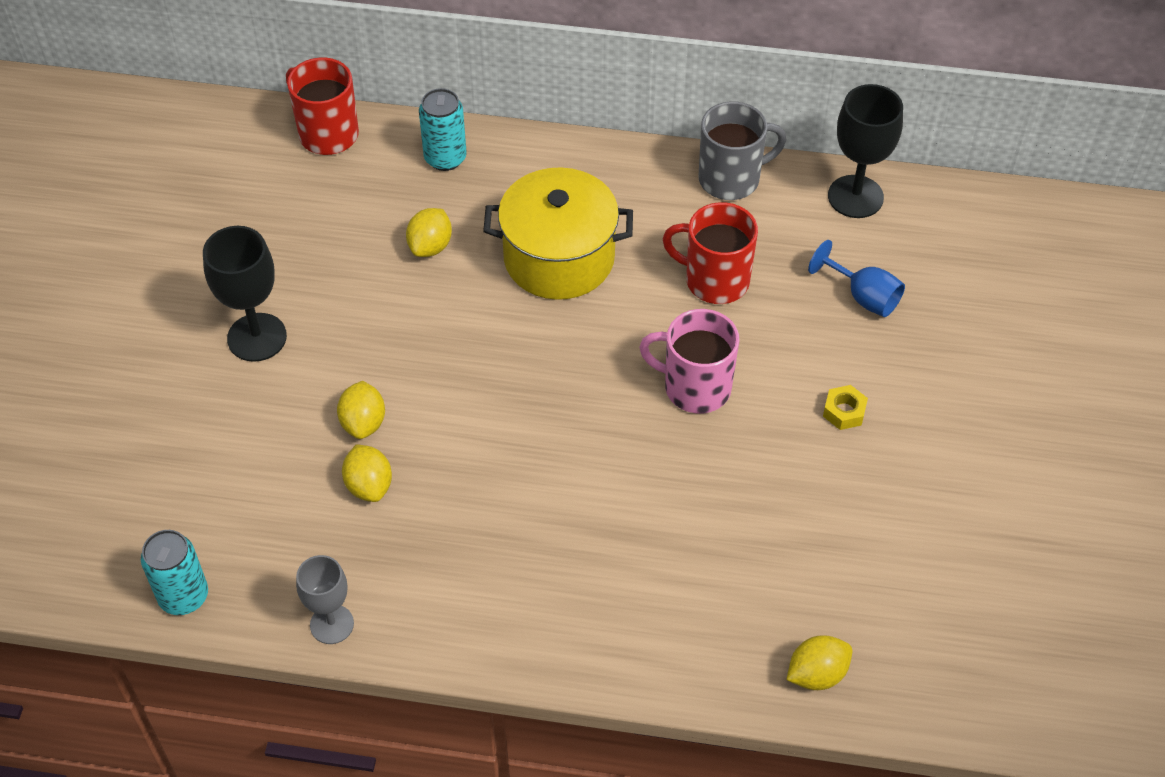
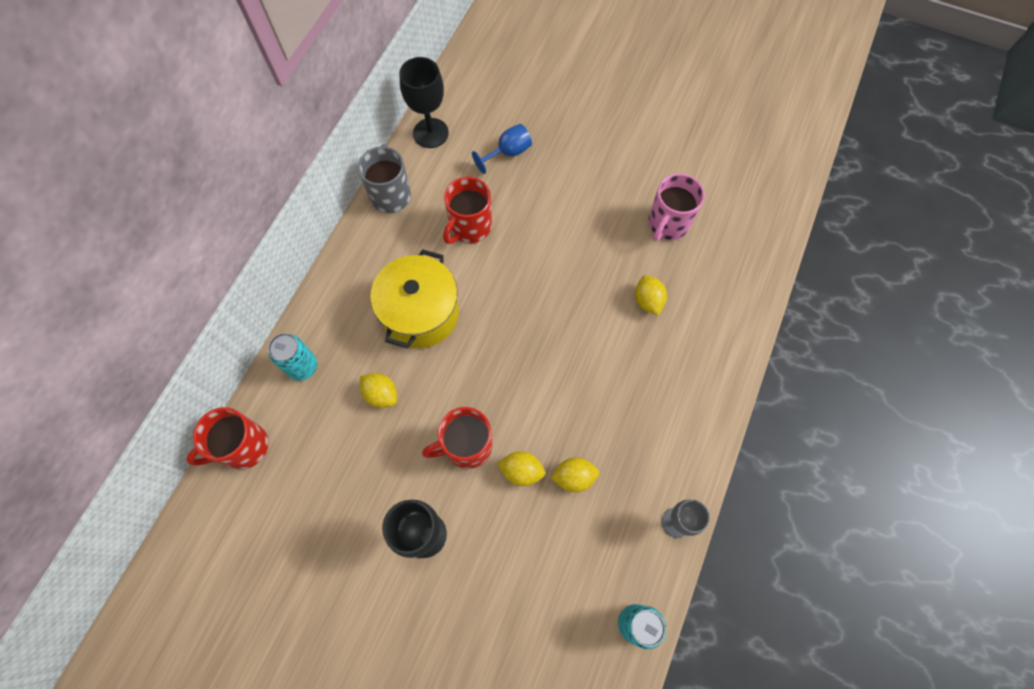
camera: 75 degrees left, 15 degrees up
pink mug [639,309,739,414] -> pink mug moved to [648,174,705,241]
yellow lemon [786,635,852,690] -> yellow lemon moved to [635,275,667,316]
yellow nut [823,385,868,430] -> none
none -> red mug [422,407,492,469]

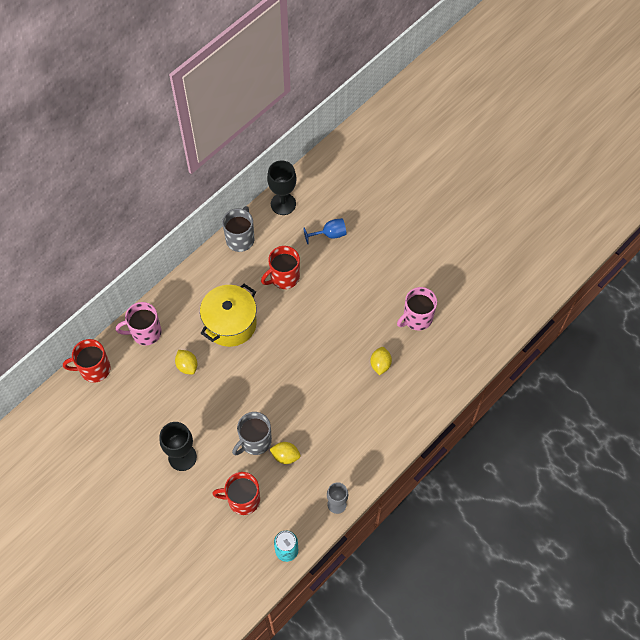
camera: 20 degrees right, 5 degrees down
turquoise can [268,333,317,381] -> pink mug [116,302,162,346]
red mug [422,407,492,469] -> red mug moved to [212,472,260,515]
yellow lemon [497,451,545,486] -> grey mug [232,412,272,455]

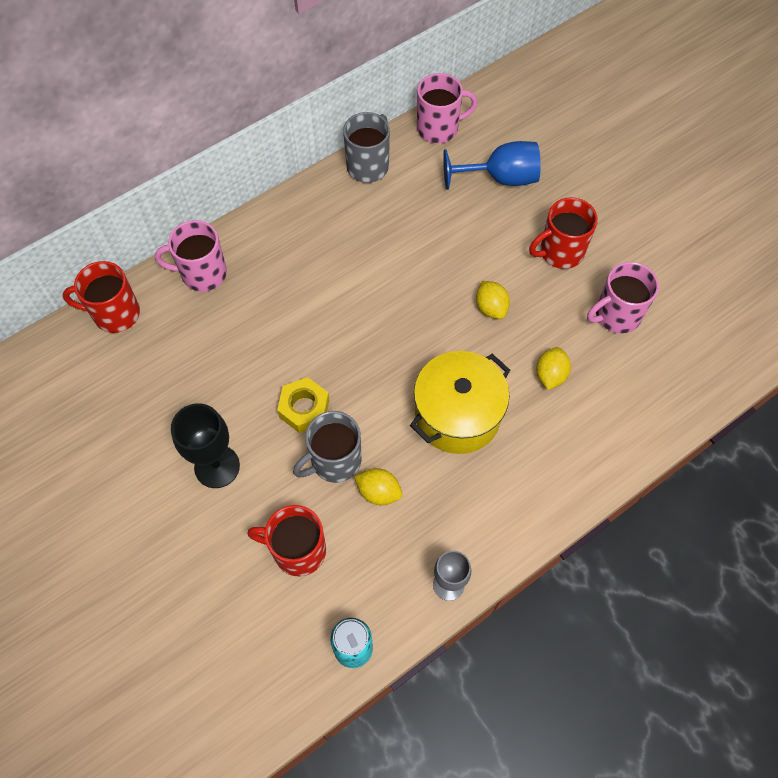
camera: 10 degrees right, 0 degrees up
yellow lemon [175,350,197,375] -> yellow lemon moved to [476,281,510,319]
yellow pot [200,284,257,347] -> yellow pot moved to [410,351,510,454]
red mug [261,246,300,289] -> red mug moved to [529,197,598,269]
black goblet [267,160,297,215] -> pink mug [417,73,477,143]
blue goblet [303,218,347,244] -> blue goblet [443,141,541,190], size x1.51
none -> yellow nut [277,377,329,433]

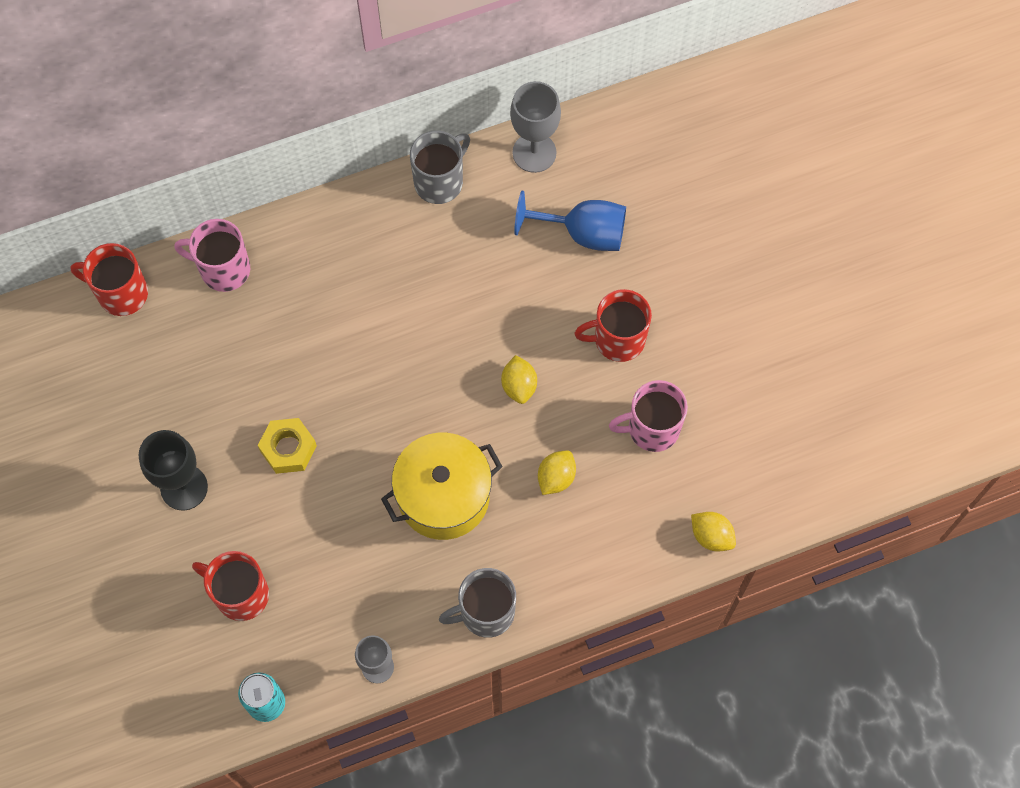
camera: 15 degrees right, 5 degrees up
grey mug [293,411,361,483] -> grey mug moved to [439,568,516,638]
yellow lemon [354,468,402,505] -> yellow lemon moved to [691,512,736,552]
pink mug [417,73,477,143] -> grey goblet [510,81,561,173]

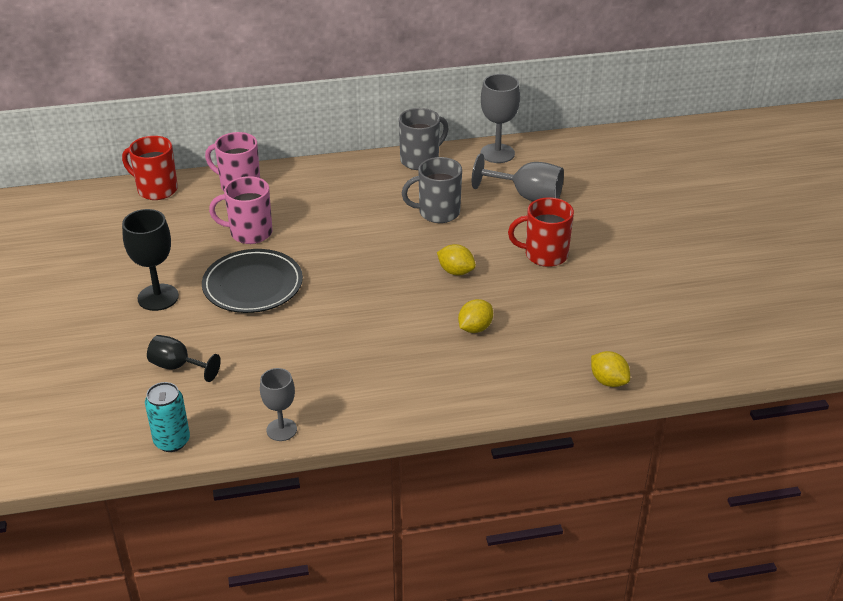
camera: 10 degrees right, 30 degrees down
red mug [192,551,269,621] -> black goblet [147,335,221,382]
yellow nut [258,418,317,474] -> black plate [202,249,303,313]
yellow pot [381,433,503,540] -> none
grey mug [439,568,516,638] -> grey mug moved to [402,157,462,223]
yellow lemon [501,355,537,404] -> yellow lemon turned 60 degrees counterclockwise [437,244,476,275]
blue goblet [514,191,626,251] -> grey goblet [472,153,564,201]
pink mug [609,380,688,452] -> pink mug moved to [209,176,273,244]

